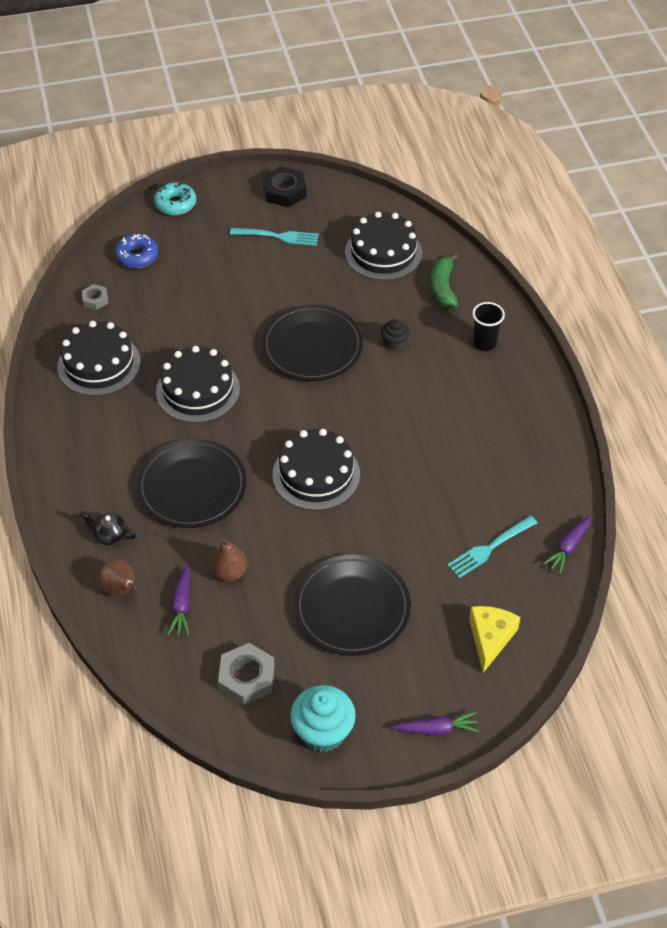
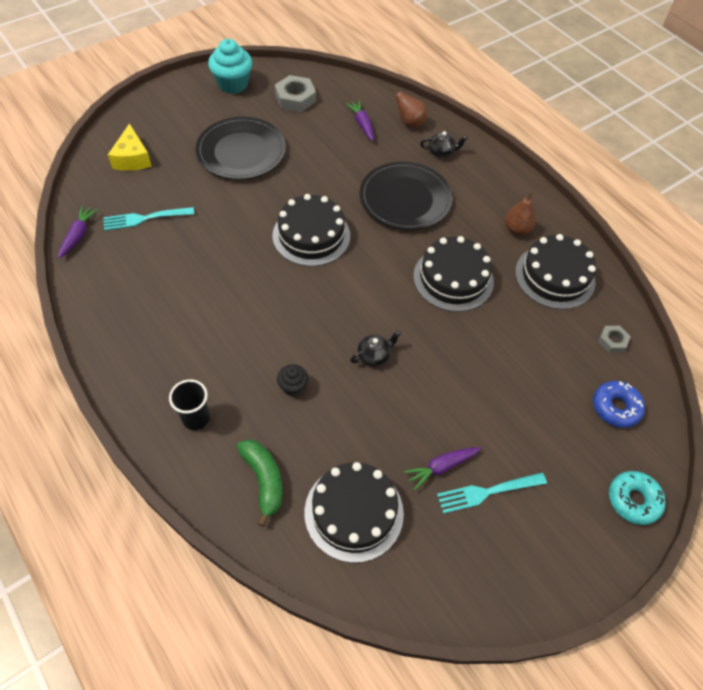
camera: 155 degrees right, 5 degrees up
brown pear [211,538,247,582] -> brown pear moved to [505,191,536,235]
black plate [261,304,363,381] -> black teapot [350,330,401,366]
black nut [262,166,307,207] -> none
purple carrot [392,712,480,736] -> purple carrot moved to [404,447,481,491]
turquoise fork [447,516,537,578] -> turquoise fork turned 135 degrees counterclockwise [103,207,194,231]

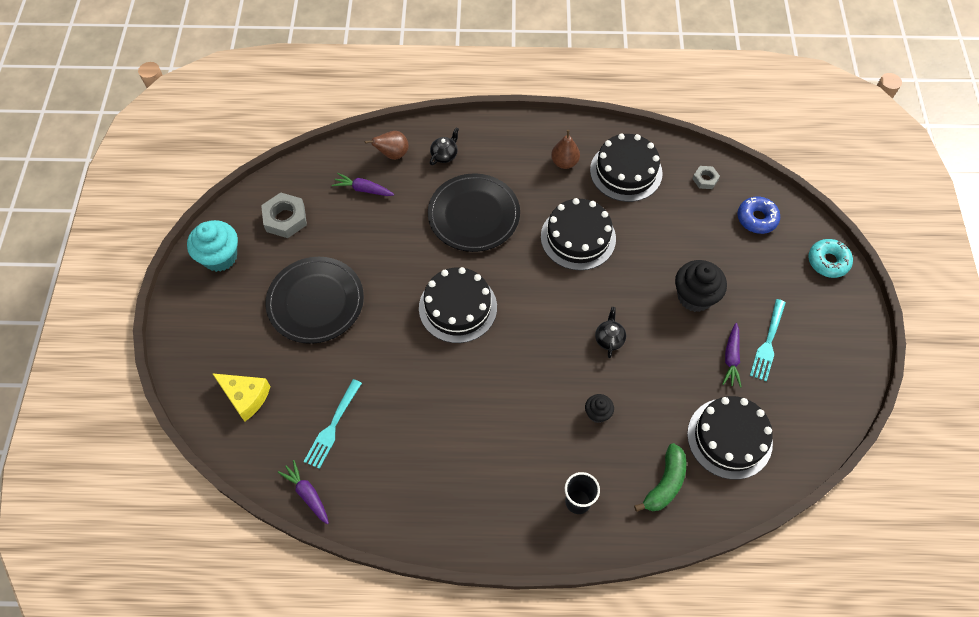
camera: 50 degrees left, 5 degrees up
green banana [237,439,283,527] -> green banana turned 105 degrees clockwise [634,443,686,512]
none -> black cupcake [675,260,727,312]

